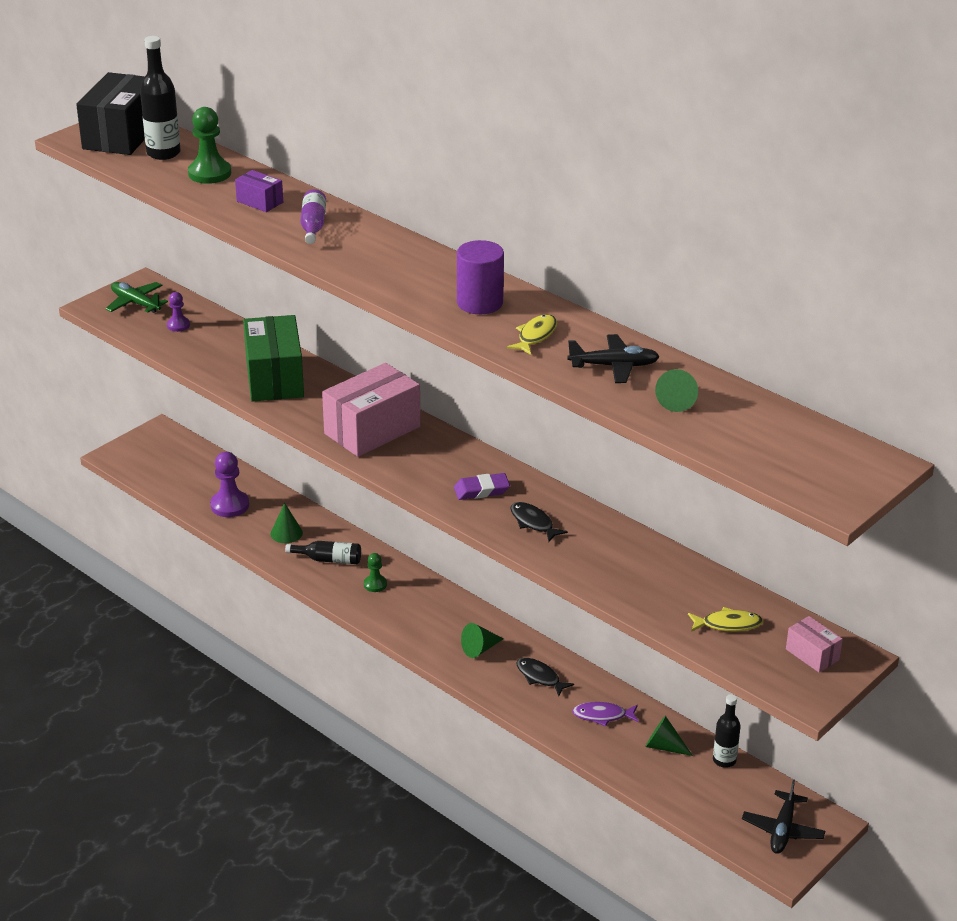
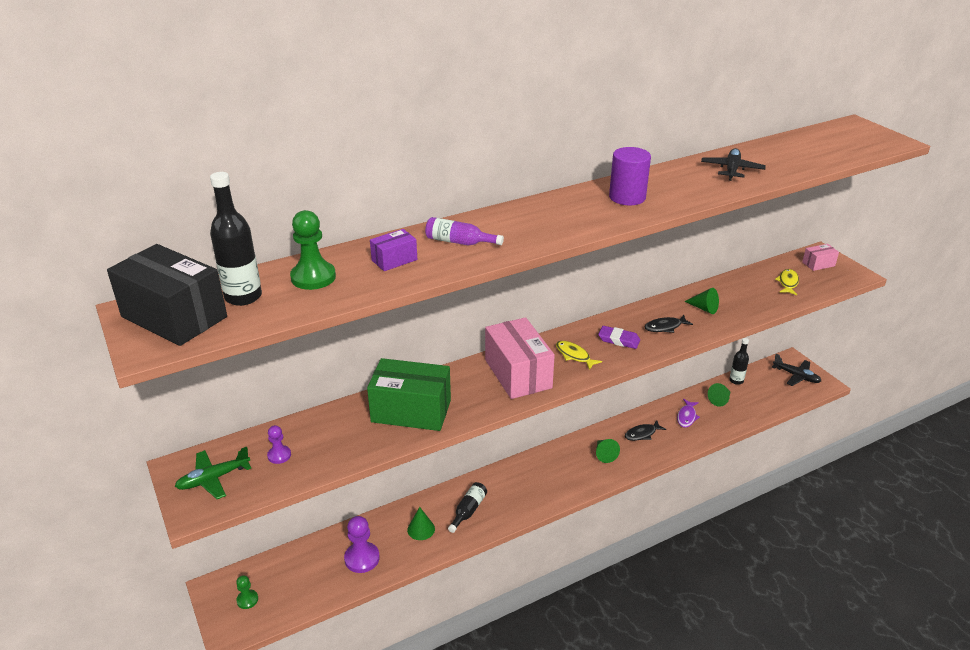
camera: 70 degrees left, 0 degrees up
green pawn [364,553,387,592] -> green pawn moved to [236,575,258,609]
purple eraser [454,473,510,500] -> purple eraser turned 75 degrees counterclockwise [598,326,640,349]
yellow fish [507,314,557,355] -> yellow fish moved to [556,341,602,370]
green cone [655,369,698,412] -> green cone moved to [684,288,719,314]

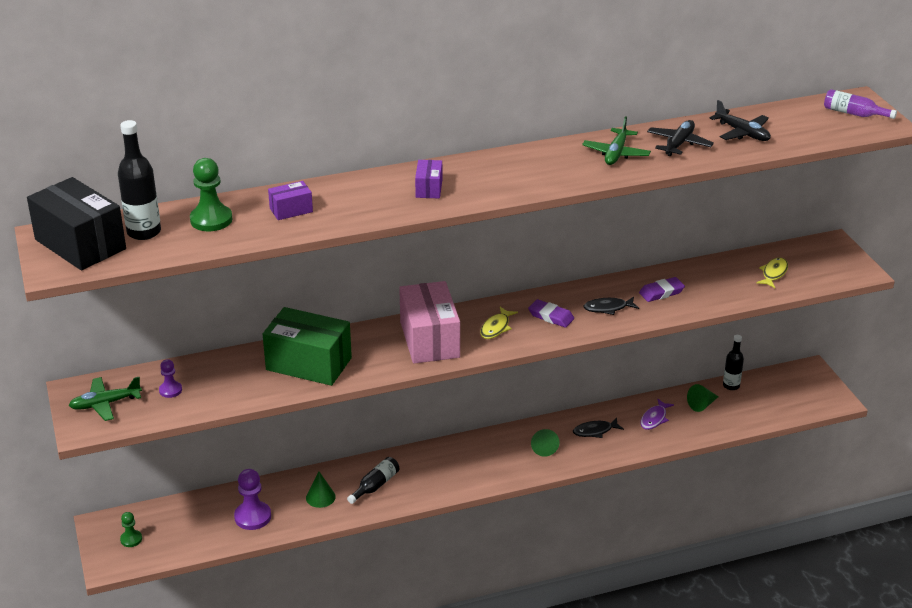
camera: 10 degrees right, 0 degrees up
purple bottle [425,217,504,245] -> purple bottle moved to [824,89,897,119]
yellow fish [556,341,602,370] -> yellow fish turned 120 degrees counterclockwise [480,307,518,339]
purple cylinder [609,147,651,205] -> none
green cone [684,288,719,314] -> purple eraser [639,277,685,302]
black plane [772,354,821,386] -> black plane moved to [710,100,771,141]
pink box [802,244,839,271] -> none
none -> purple box [415,160,442,198]
none -> green plane [582,116,651,165]

